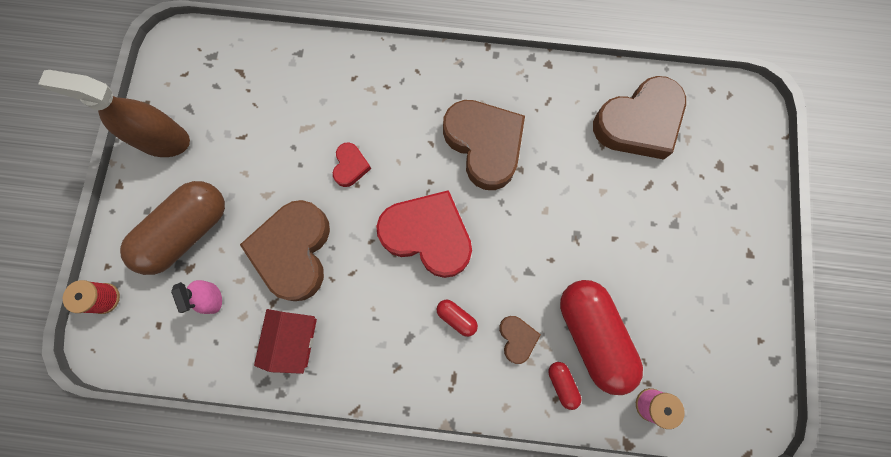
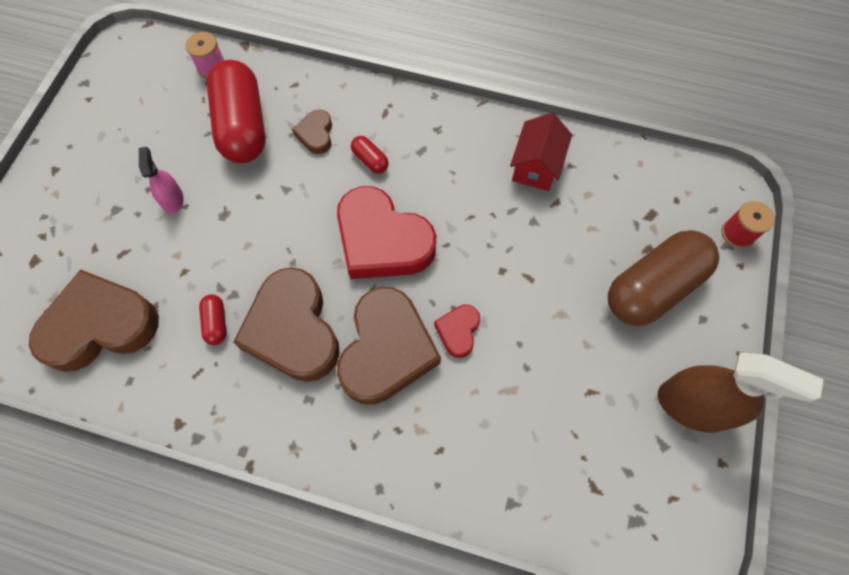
camera: 170 degrees left, 10 degrees down
pink spray bottle [171,280,222,314] -> pink spray bottle moved to [139,147,183,214]
brown heart [240,200,330,301] -> brown heart moved to [337,287,441,405]
red capsule [548,362,581,410] -> red capsule moved to [199,294,226,345]

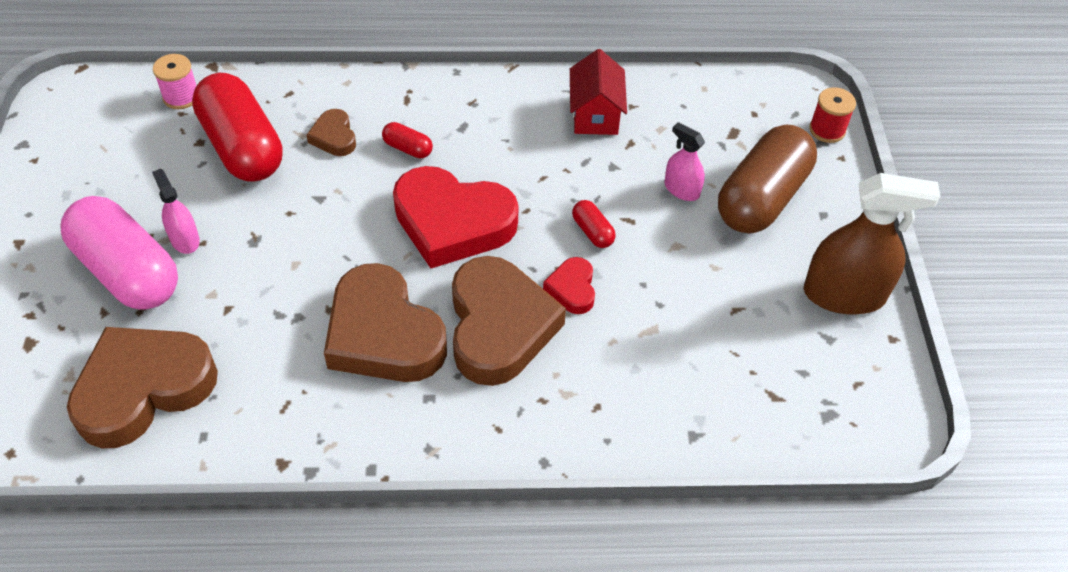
camera: 20 degrees left, 15 degrees down
red capsule [199,294,226,345] -> red capsule moved to [572,200,616,248]
none -> pink capsule [60,196,178,310]
none -> pink spray bottle [665,122,705,201]

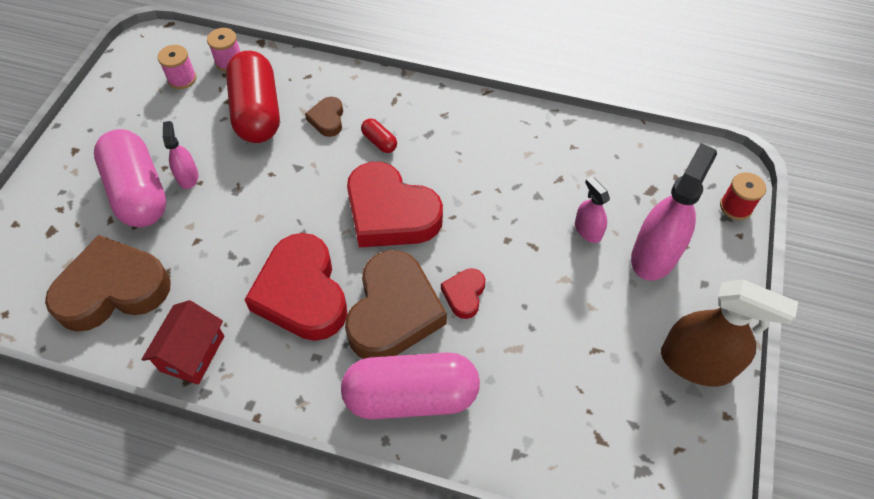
camera: 20 degrees right, 5 degrees up
brown heart [324,263,447,382] -> red heart [245,233,347,341]
red house [570,49,627,135] -> red house moved to [141,300,224,385]
red capsule [572,200,616,248] -> none
brown capsule [718,125,817,234] -> pink spray bottle [631,143,717,281]
none -> pink spool [158,45,197,89]
none -> pink capsule [341,352,480,419]

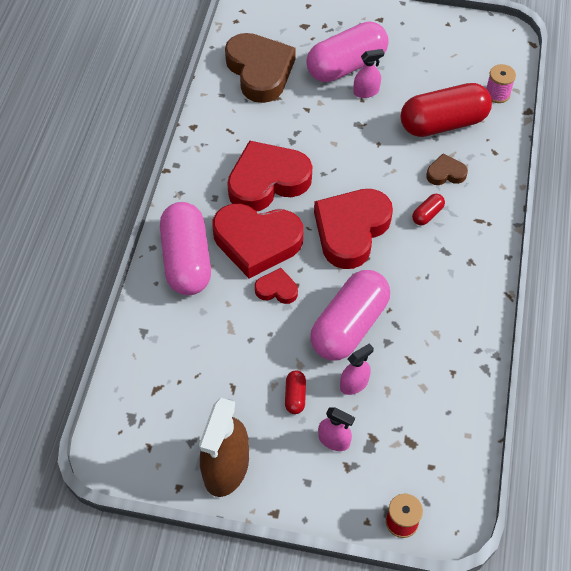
camera: 85 degrees right, 0 degrees up
red house [141,300,224,385] -> none
pink spool [158,45,197,89] -> none
brown heart [345,250,447,359] -> red heart [213,204,303,279]
pink spray bottle [631,143,717,281] -> pink spray bottle [318,407,355,451], size x0.52
none -> red capsule [285,371,306,414]
none -> pink capsule [310,270,390,361]

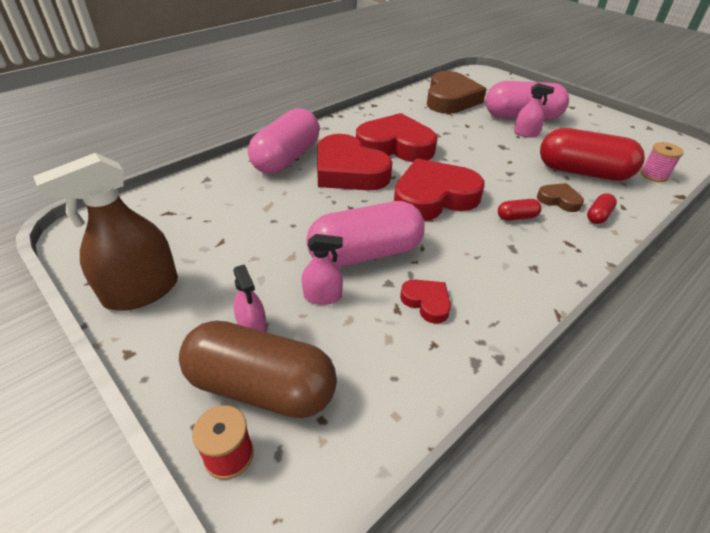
camera: 35 degrees right, 15 degrees down
red heart [255,268,298,304] -> red heart moved to [400,280,451,324]
red capsule [285,371,306,414] -> red capsule moved to [587,193,617,224]
none -> brown capsule [179,321,337,418]

